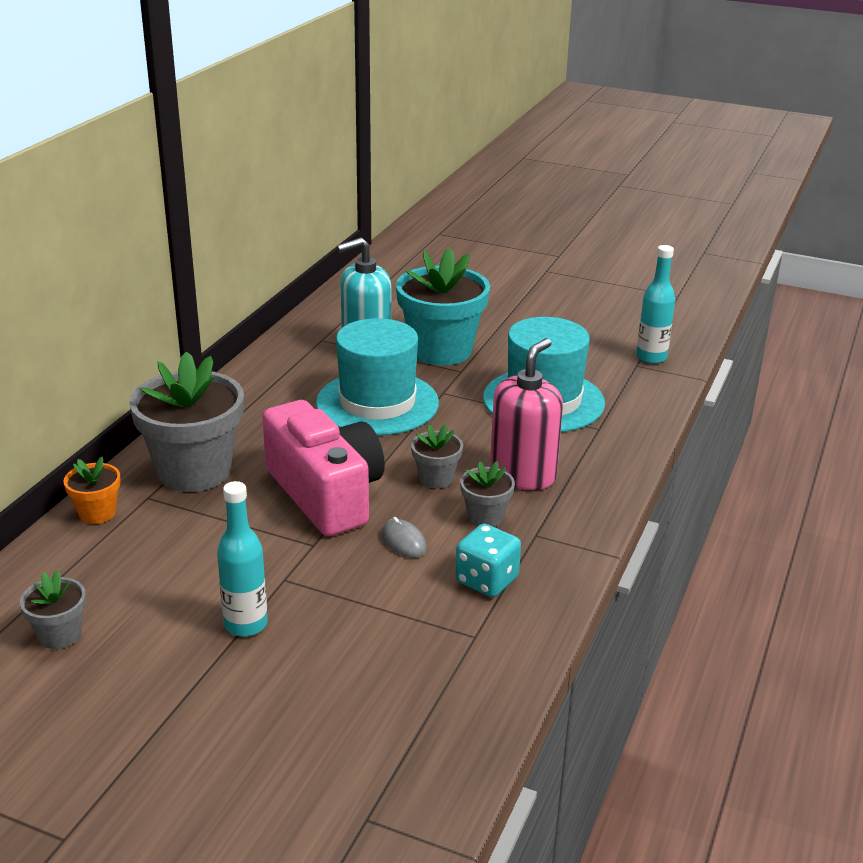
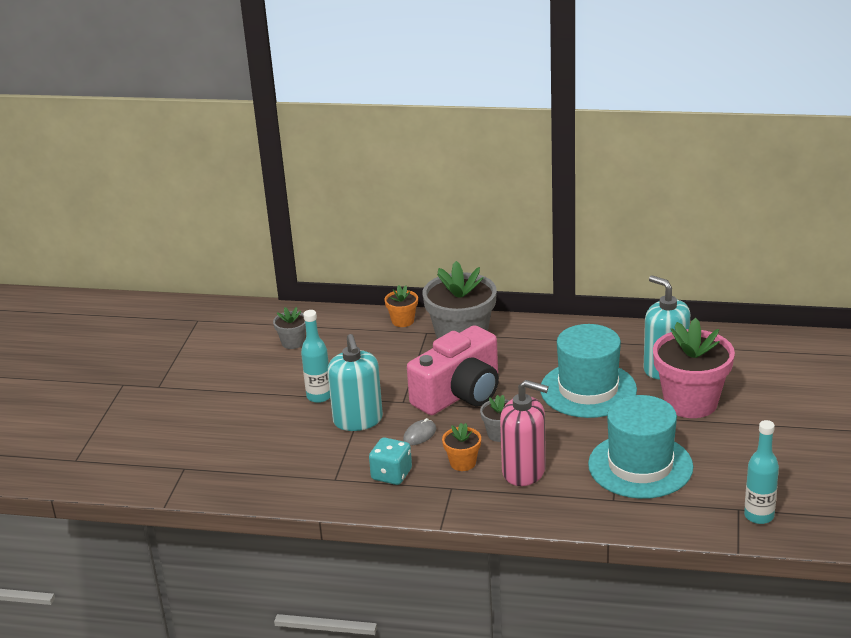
camera: 80 degrees right, 0 degrees up
turquoise flower pot [396,248,490,366] -> pink flower pot [653,318,735,418]
grey flower pot [460,461,515,527] -> orange flower pot [442,423,481,471]
none -> turquoise soap dispenser [327,334,383,431]

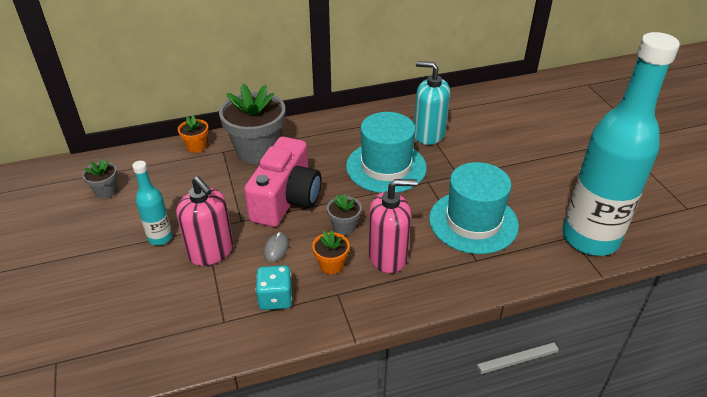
camera: 30 degrees left, 10 degrees up
turquoise soap dispenser [327,334,383,431] -> pink soap dispenser [176,176,233,266]
pink flower pot [653,318,735,418] -> none
turquoise bottle [744,420,779,524] -> turquoise bottle [562,32,680,256], size x2.31

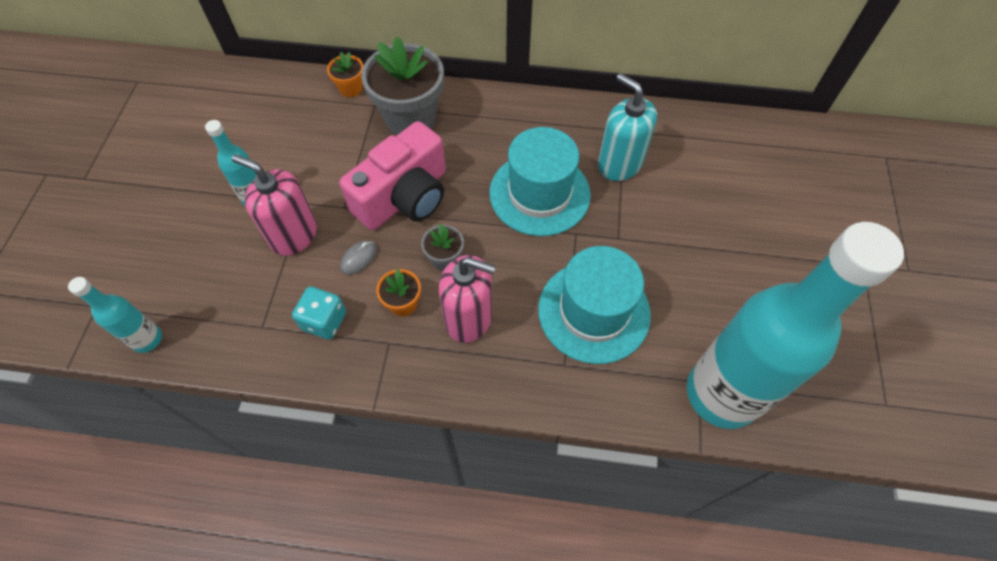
camera: 25 degrees right, 20 degrees up
grey flower pot [82,159,117,199] -> none
pink soap dispenser [176,176,233,266] -> pink soap dispenser turned 135 degrees clockwise [232,154,317,256]
none -> turquoise bottle [68,277,162,353]

